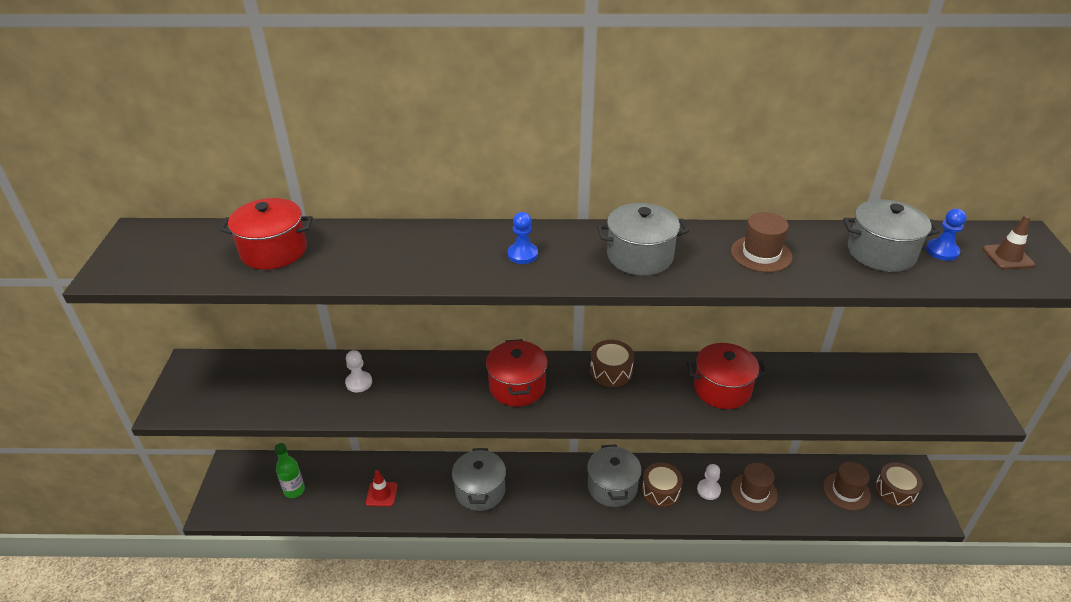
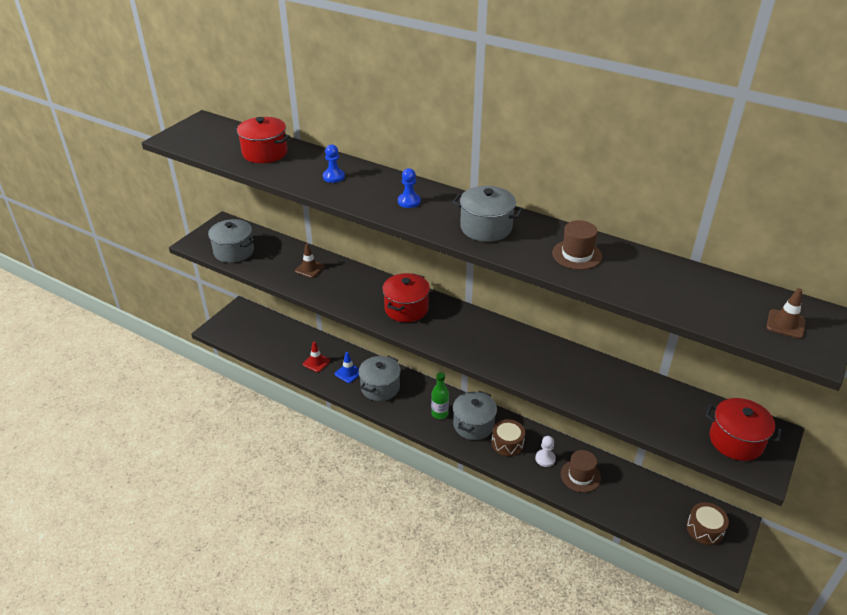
camera: 30 degrees right, 0 degrees up
green bottle [275,443,305,498] -> green bottle moved to [431,372,449,419]
white pawn [345,350,372,392] -> brown traffic cone [295,244,325,278]
brown drum [590,340,634,387] -> none
red pot [687,343,767,409] -> red pot moved to [706,398,782,461]
brown hat [823,462,871,511] -> none
grey pot [843,199,940,272] -> grey pot moved to [207,219,255,263]
blue pawn [926,209,967,261] -> blue pawn moved to [323,144,345,183]
none -> blue traffic cone [335,352,359,383]

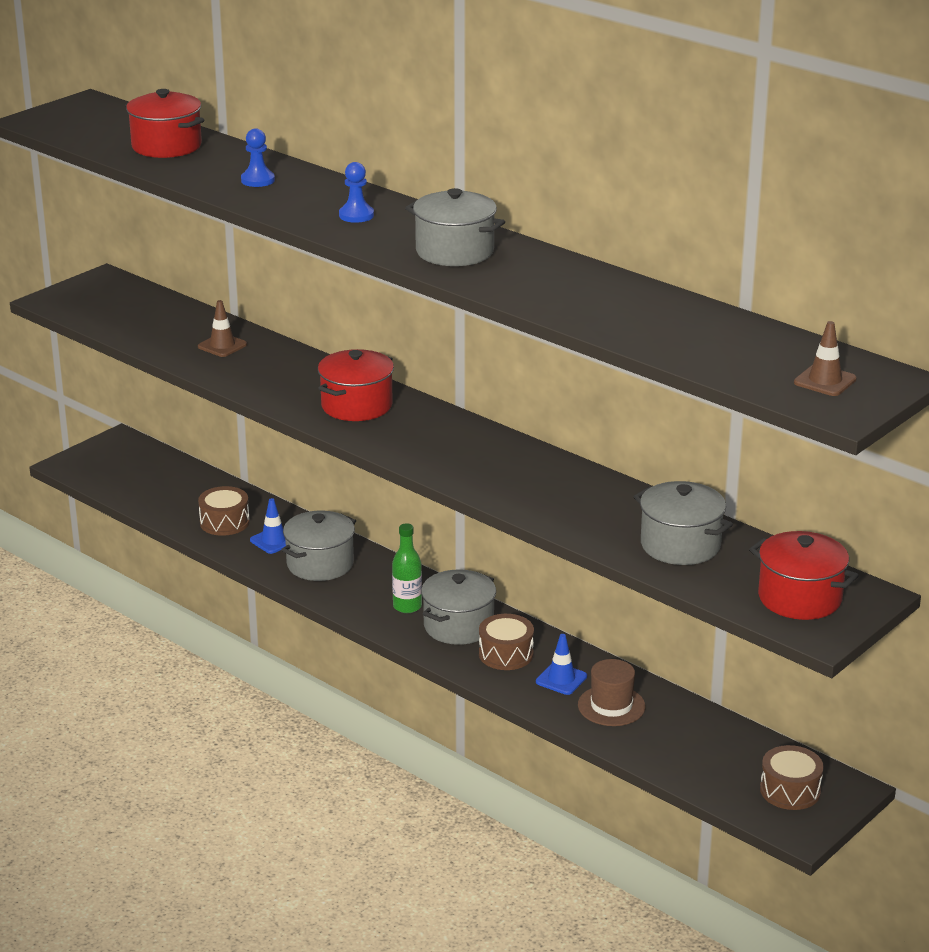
camera: 10 degrees right, 10 degrees down
grey pot [207,219,255,263] -> grey pot moved to [634,481,733,565]
red traffic cone [303,341,330,372] -> brown drum [198,486,250,536]
white pawn [535,436,556,467] -> blue traffic cone [536,634,587,695]
brown hat [552,220,602,270] -> none

